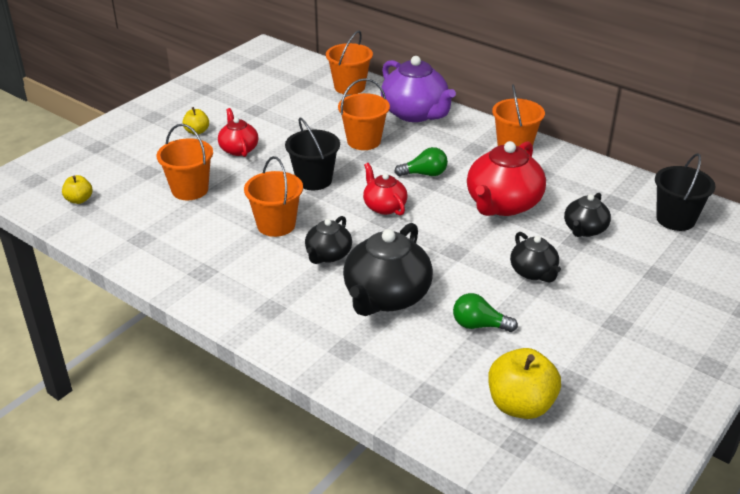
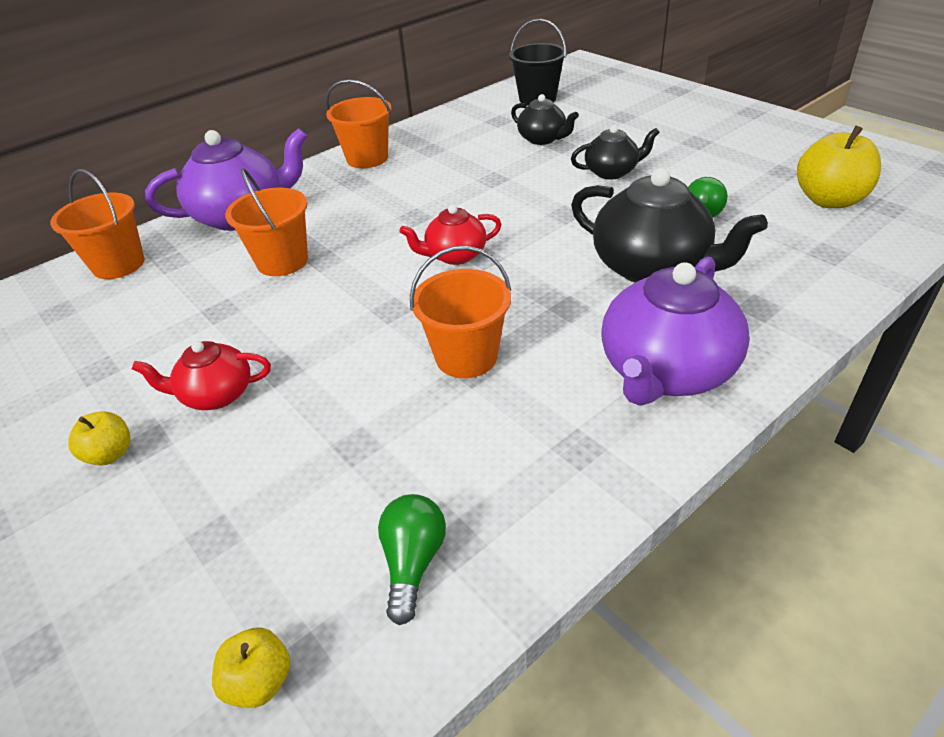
camera: 75 degrees left, 5 degrees up
orange bucket [157,124,213,200] -> none
black bucket [285,117,340,190] -> none
black teapot [305,216,352,264] -> none
green light bulb [394,147,448,176] -> green light bulb moved to [378,494,446,625]
red teapot [467,141,546,216] -> none
none -> purple teapot [601,257,750,406]

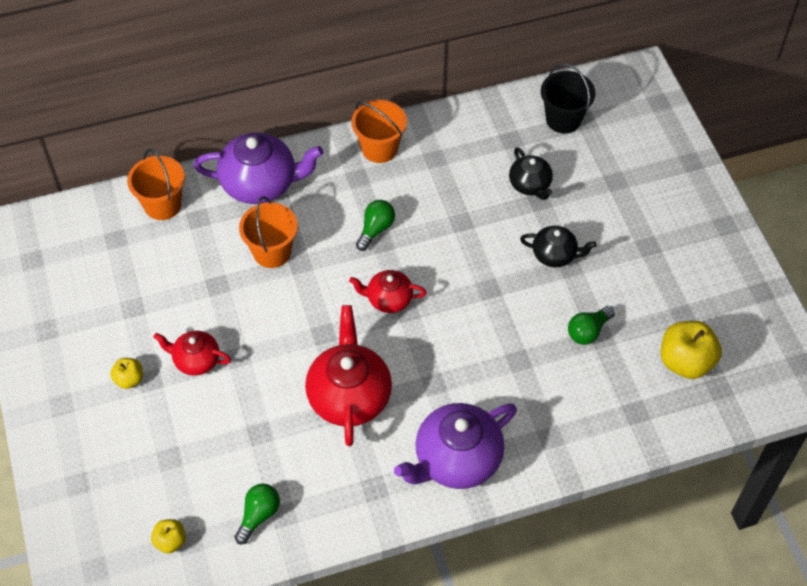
camera: 20 degrees right, 15 degrees up
orange bucket [410,246,511,378] -> red teapot [305,305,392,446]
black teapot [571,168,768,283] -> none
none -> green light bulb [356,200,395,251]

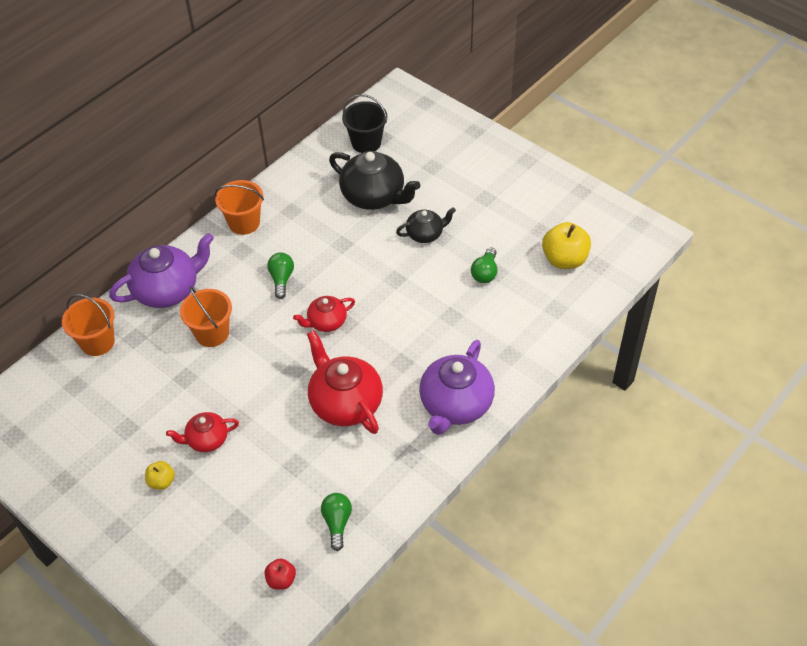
camera: 30 degrees left, 5 degrees down
yellow apple [151,519,186,554] -> red apple [264,558,296,590]
black teapot [509,147,553,200] -> black teapot [329,151,420,210], size x1.78

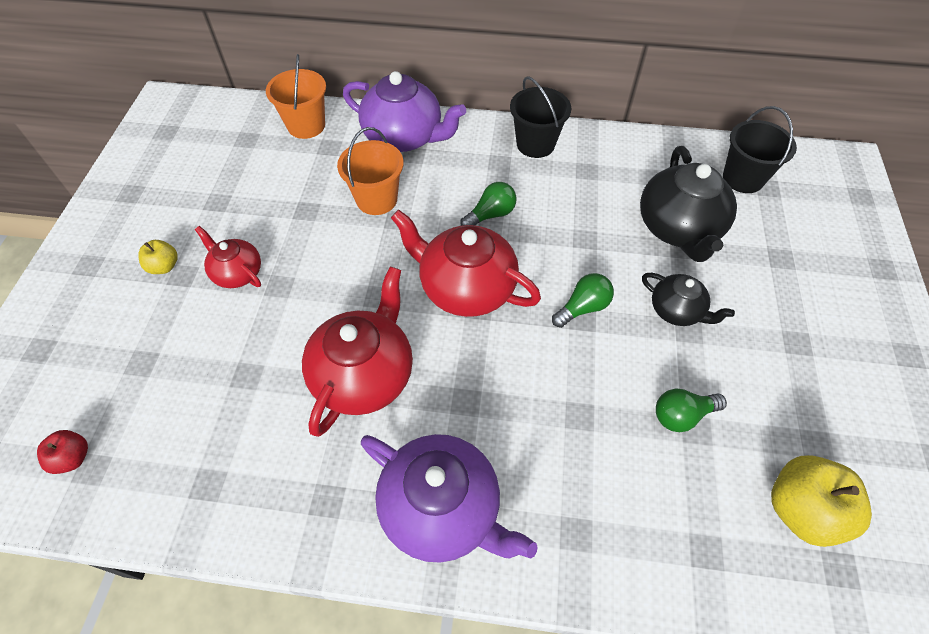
camera: 55 degrees right, 5 degrees up
orange bucket [214,180,264,235] -> black bucket [510,76,571,158]
red teapot [293,296,355,332] -> red teapot [391,210,541,317], size x1.78
green light bulb [321,493,352,551] -> green light bulb moved to [552,273,614,328]
purple teapot [419,340,495,435] -> purple teapot turned 135 degrees counterclockwise [361,434,538,563]

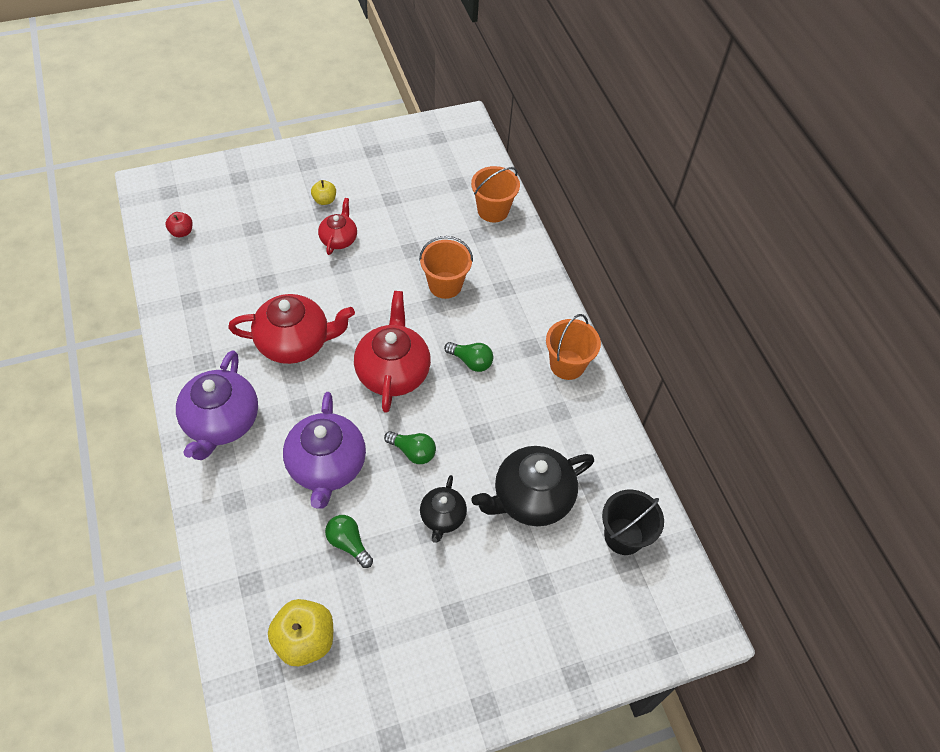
camera: 60 degrees right, 0 degrees up
purple teapot [343,71,466,152] -> purple teapot moved to [283,392,366,509]
black bucket [510,76,571,158] -> orange bucket [546,314,601,380]

